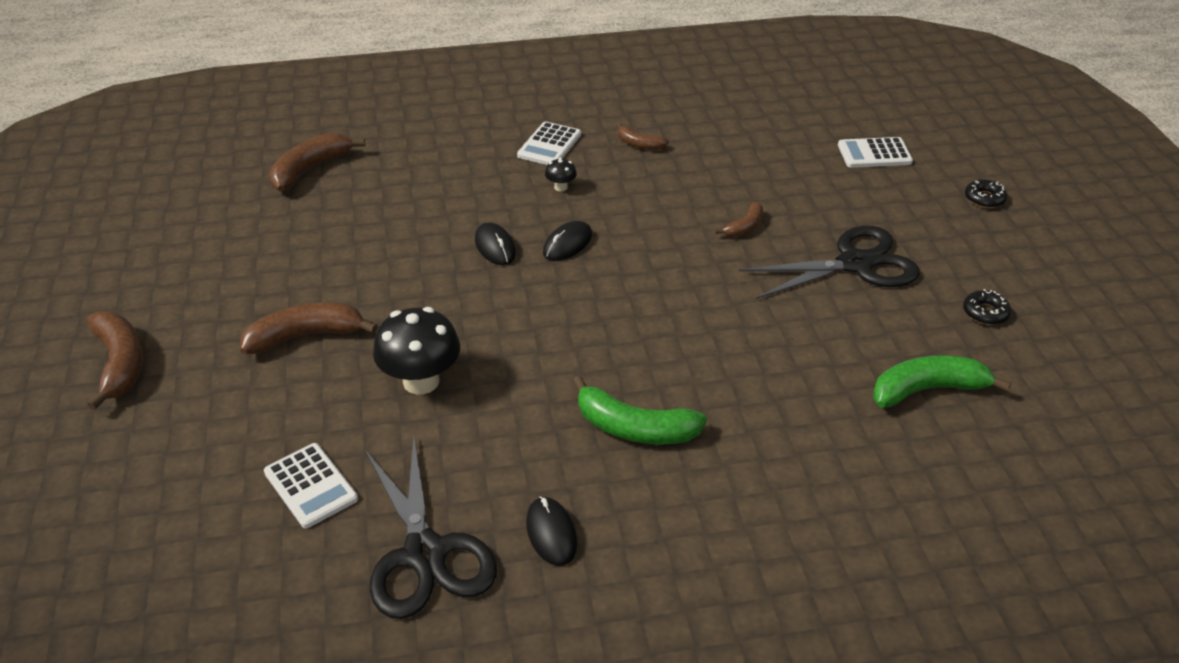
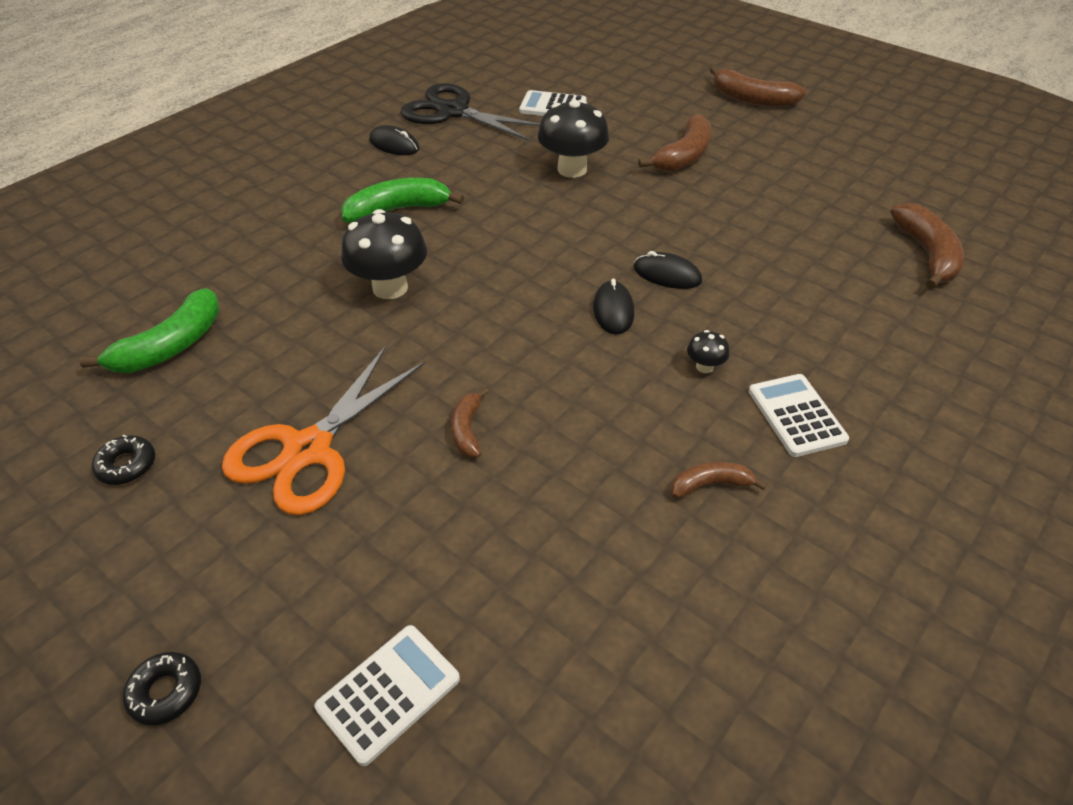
camera: 140 degrees right, 5 degrees up
black scissors [739,226,920,299] -> orange scissors [222,346,425,515]
none -> black mushroom [341,209,427,299]

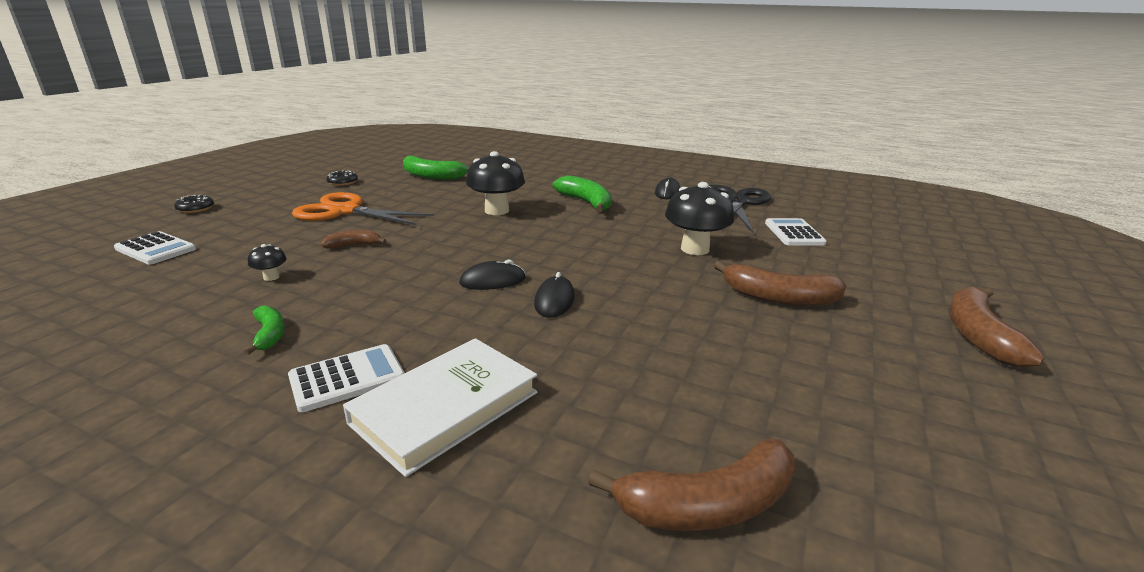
camera: 75 degrees right, 20 degrees down
brown banana [671,461,767,498] -> green banana [244,305,285,355]
black mushroom [687,330,729,373] -> black mushroom moved to [248,244,287,281]
none -> white book [343,338,537,477]

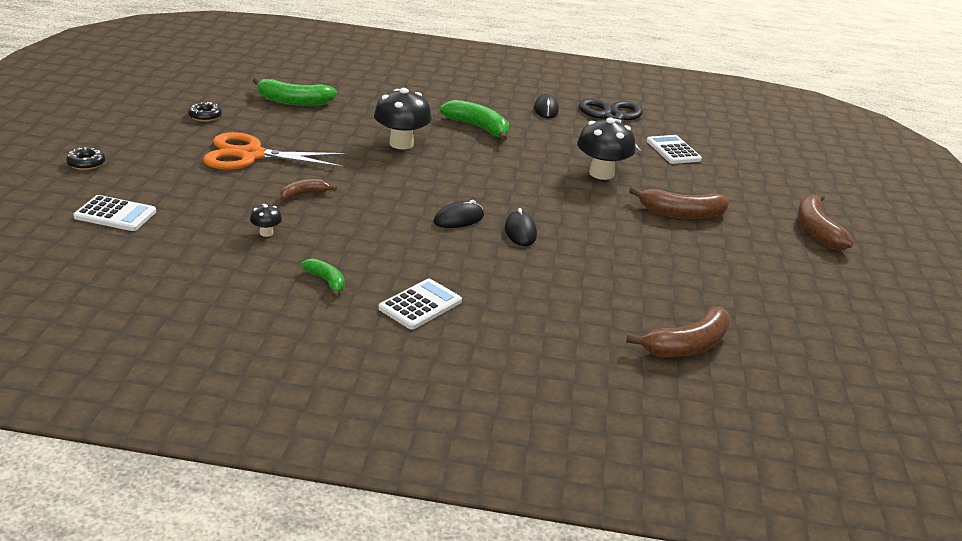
camera: 20 degrees left, 5 degrees up
white book [343,338,537,477] -> none

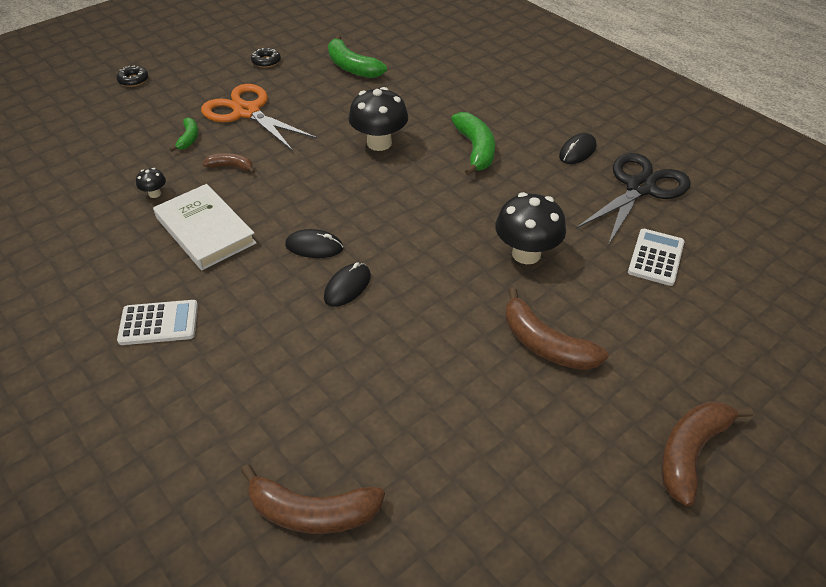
camera: 45 degrees right, 15 degrees up
white calculator [73,195,156,231] -> none
green banana [301,258,345,297] -> green banana moved to [170,117,198,151]
none -> white book [153,184,257,270]

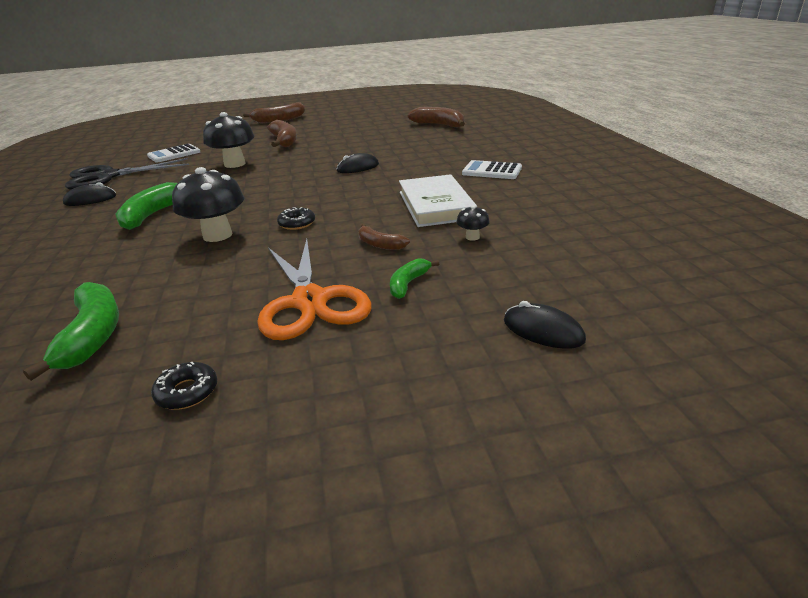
camera: 150 degrees left, 15 degrees down
black donut [117,66,148,87] -> black donut moved to [277,207,315,230]
black mouse [285,229,343,258] -> black mouse moved to [504,301,586,349]

